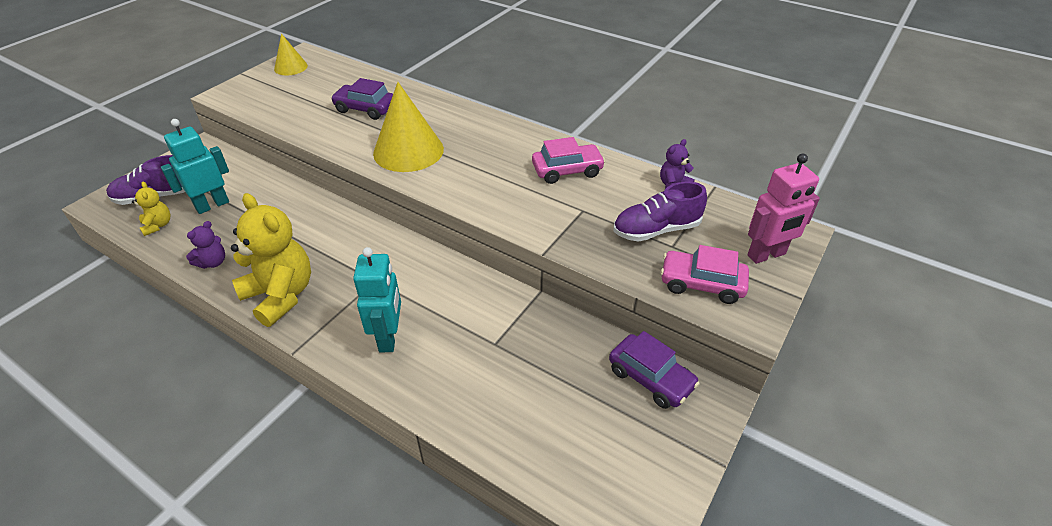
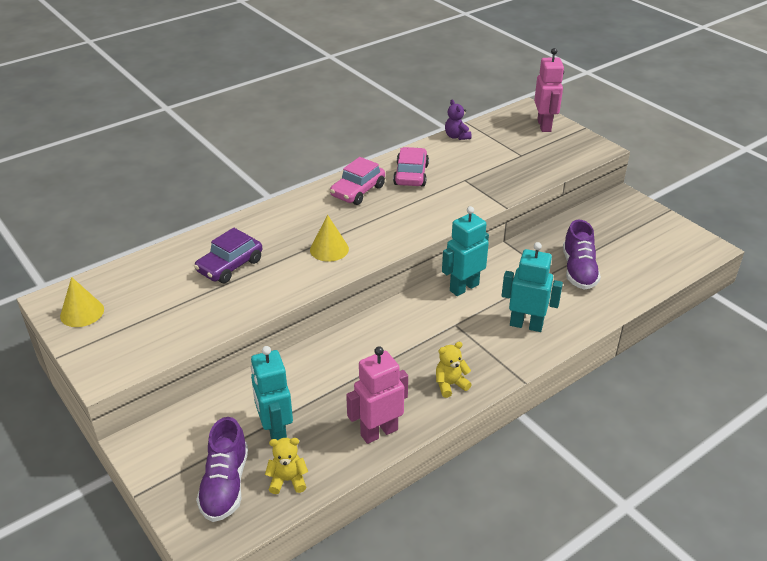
camera: 70 degrees left, 5 degrees down
purple teddy bear [186,221,225,269] -> pink robot [346,346,408,444]
yellow teddy bear [231,193,311,327] -> yellow teddy bear [436,342,472,398], size x0.47
yellow cone [373,82,444,172] -> yellow cone [310,215,349,262], size x0.56
purple car [609,331,700,409] -> none
purple shoe [613,182,707,241] -> purple shoe moved to [563,220,601,290]
pink car [660,245,749,304] -> pink car moved to [330,157,385,205]
none -> turquoise robot [442,206,489,296]

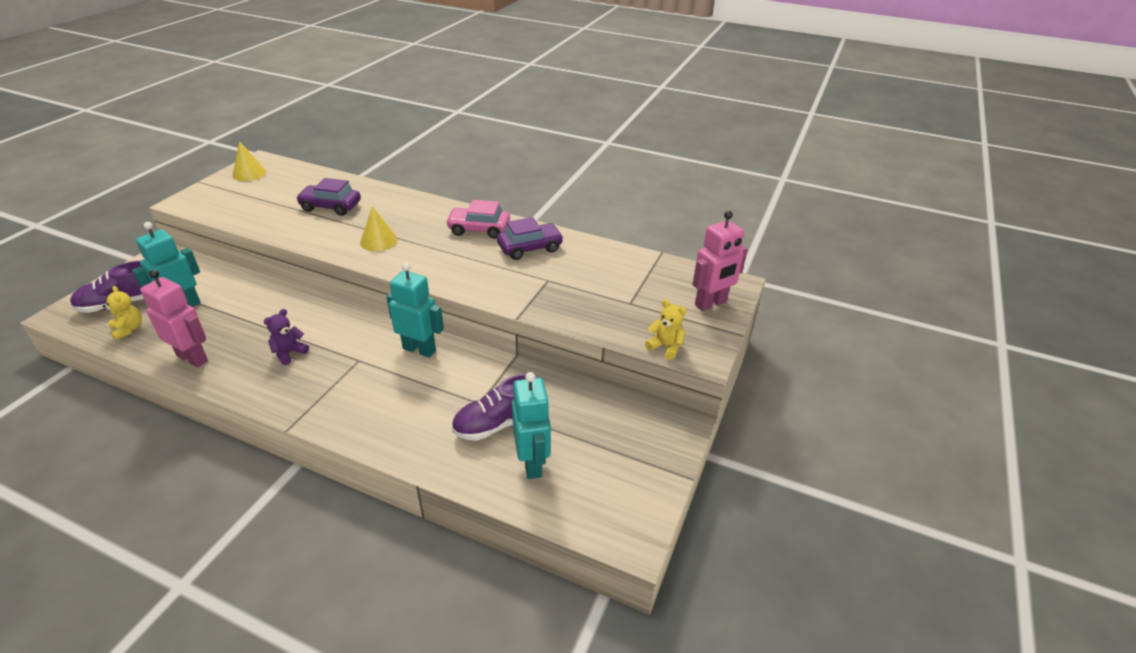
camera: 60 degrees right, 0 degrees up
pink car [393,147,429,187] -> purple car [497,217,564,260]
yellow teddy bear [436,342,472,398] -> yellow teddy bear moved to [645,299,687,360]
purple teddy bear [445,100,472,140] -> purple teddy bear moved to [264,309,309,365]
turquoise robot [502,242,563,332] -> turquoise robot moved to [512,372,551,479]

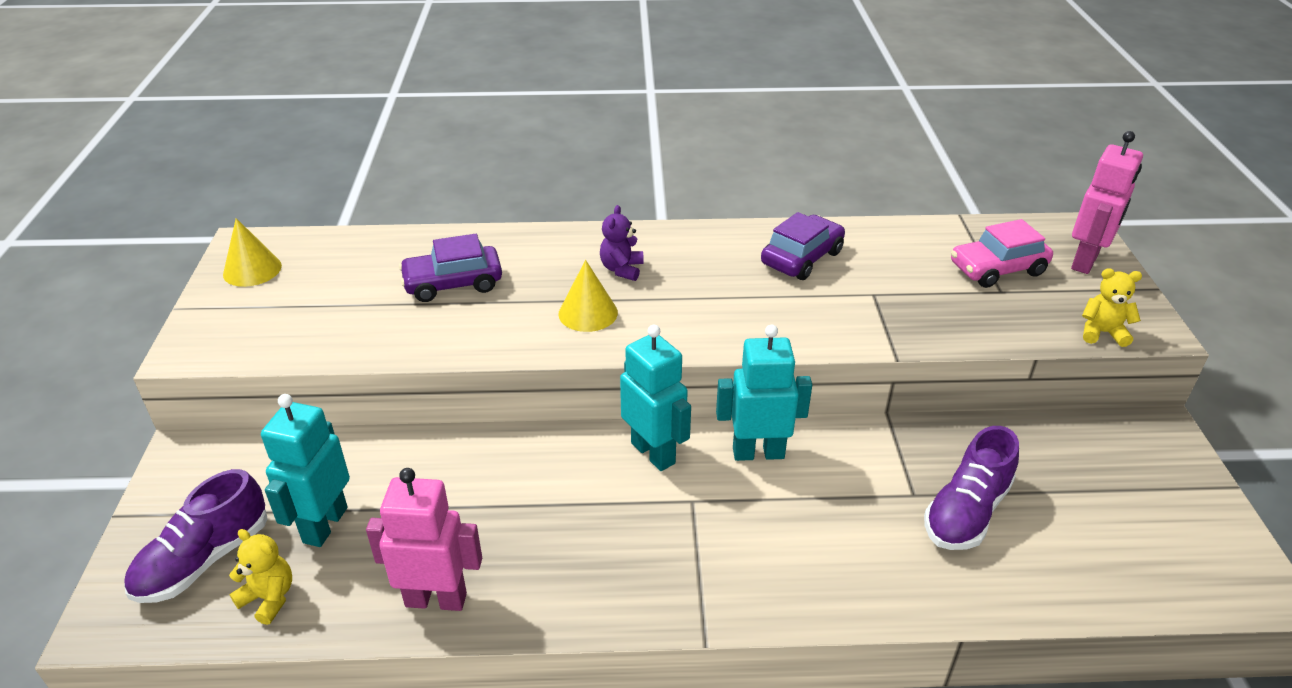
camera: 25 degrees left, 0 degrees up
purple teddy bear [264,309,309,365] -> purple teddy bear moved to [600,205,644,281]
pink car [446,200,510,239] -> pink car moved to [951,219,1053,288]
turquoise robot [512,372,551,479] -> turquoise robot moved to [620,325,691,471]

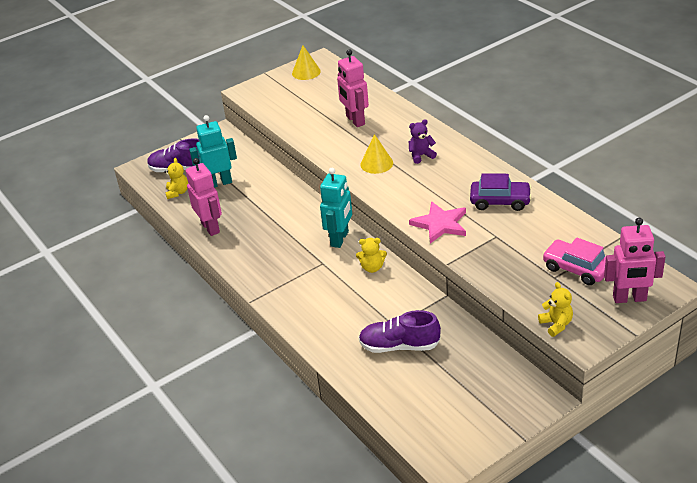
camera: 60 degrees right, 0 degrees up
purple car [399,234,502,302] -> pink robot [337,49,369,127]
turquoise robot [716,325,812,461] -> yellow teddy bear [356,238,387,273]
none -> pink star [409,201,466,243]

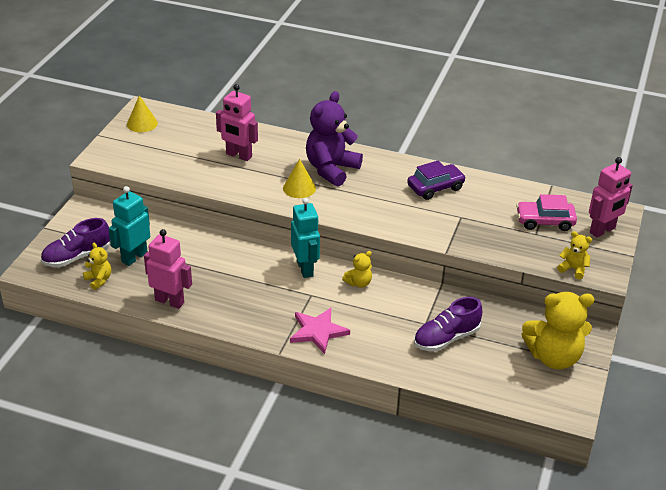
camera: 40 degrees left, 0 degrees up
purple teddy bear [409,119,437,164] -> purple teddy bear [306,91,363,187], size x2.11
pink star [409,201,466,243] -> pink star moved to [290,308,350,354]
none -> yellow teddy bear [522,292,595,370]

